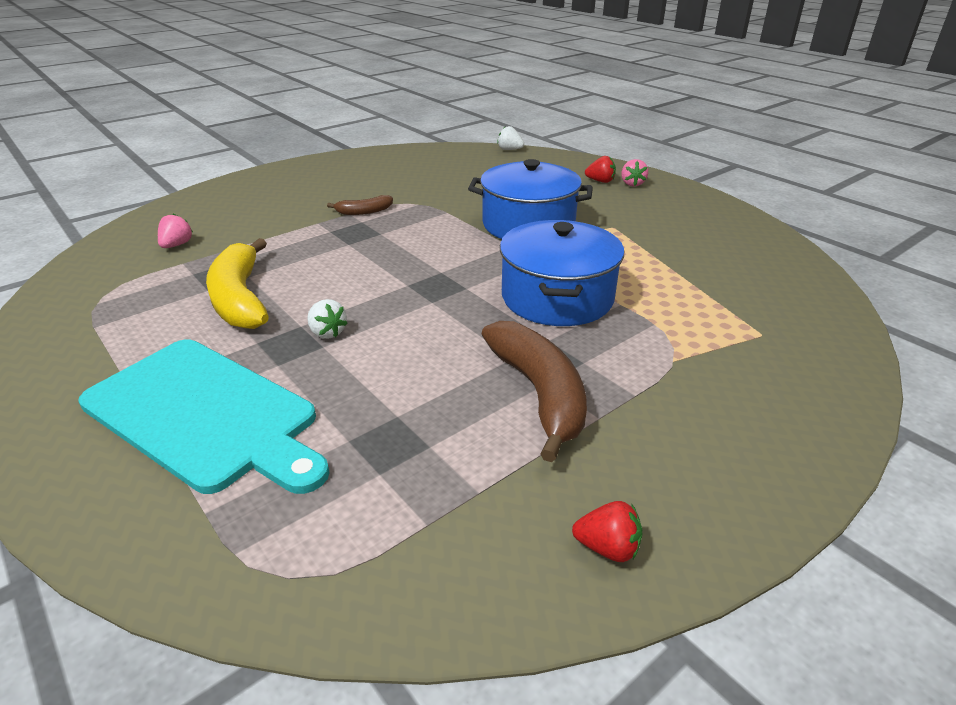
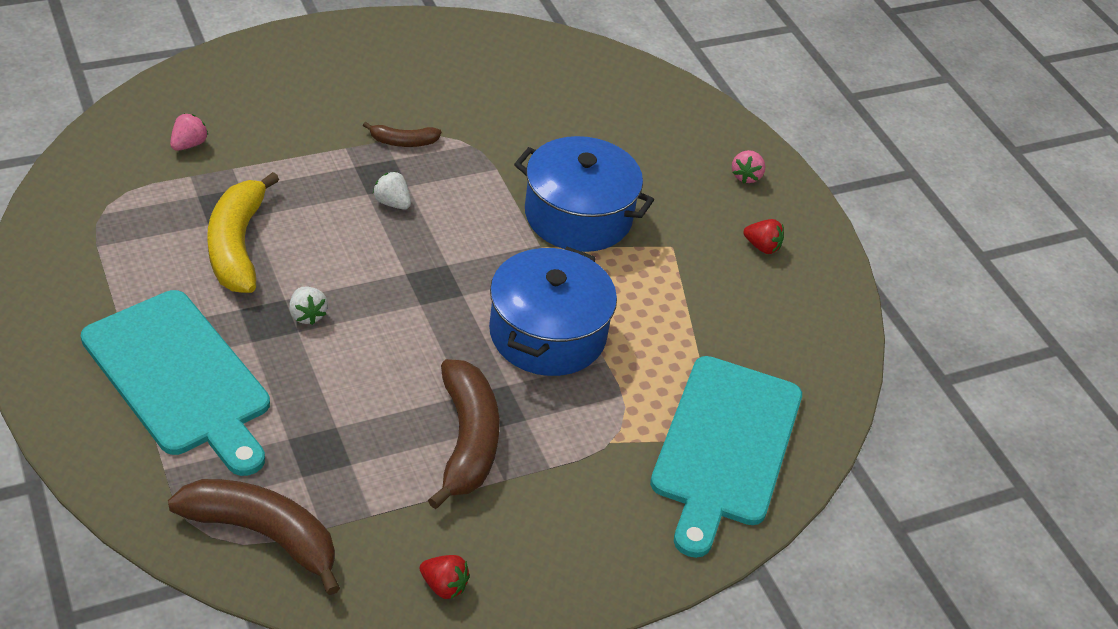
camera: 10 degrees right, 10 degrees up
white strawberry [497,126,524,150] -> white strawberry moved to [373,172,411,209]
red strawberry [585,156,616,183] -> red strawberry moved to [743,219,784,254]
none -> brown banana [168,479,340,595]
none -> turquoise cutting board [650,356,802,558]

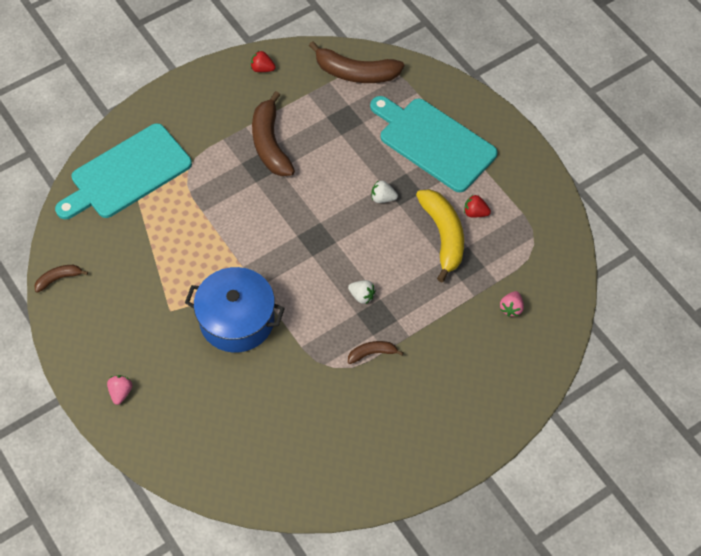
camera: 175 degrees right, 15 degrees up
white strawberry [289,287,328,325] -> white strawberry turned 45 degrees counterclockwise [372,180,398,203]
blue pot [489,247,617,376] -> none
turquoise cutting board [650,356,802,558] -> turquoise cutting board turned 135 degrees counterclockwise [55,123,192,219]
red strawberry [743,219,784,254] -> red strawberry moved to [464,195,491,218]
none -> brown banana [34,265,88,293]

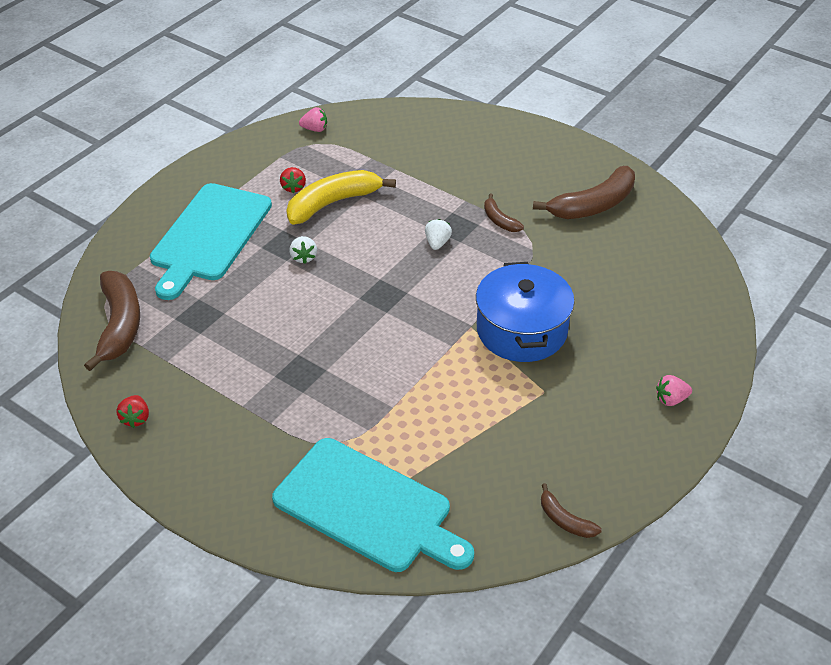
camera: 110 degrees left, 15 degrees down
brown banana [252,91,295,176] -> brown banana moved to [533,166,635,219]
pink strawberry [500,291,524,317] -> pink strawberry moved to [299,107,327,132]

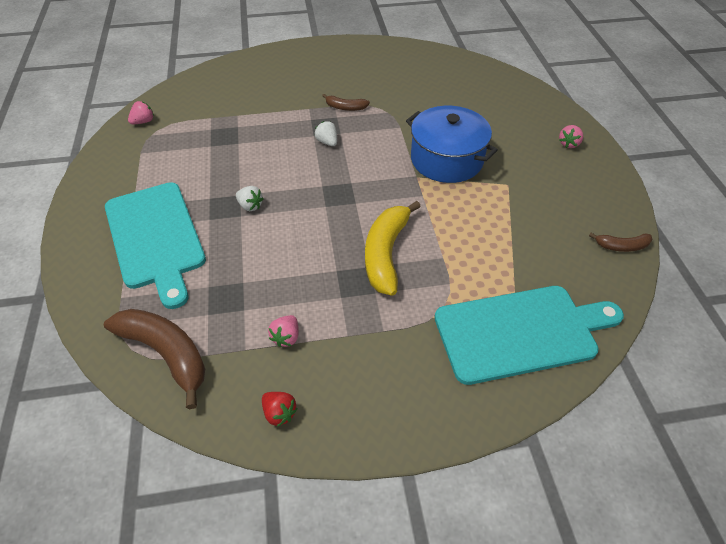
camera: 45 degrees left, 5 degrees up
red strawberry [280,167,306,193] -> none
yellow banana [286,170,396,224] -> yellow banana moved to [365,201,421,296]
brown banana [533,166,635,219] -> none
none -> pink strawberry [268,315,299,347]

